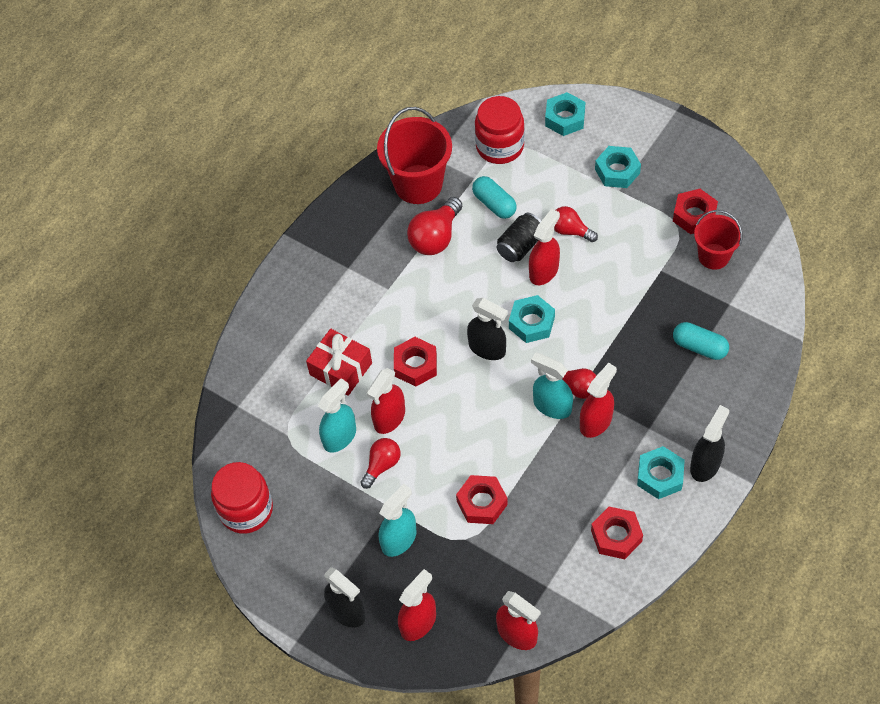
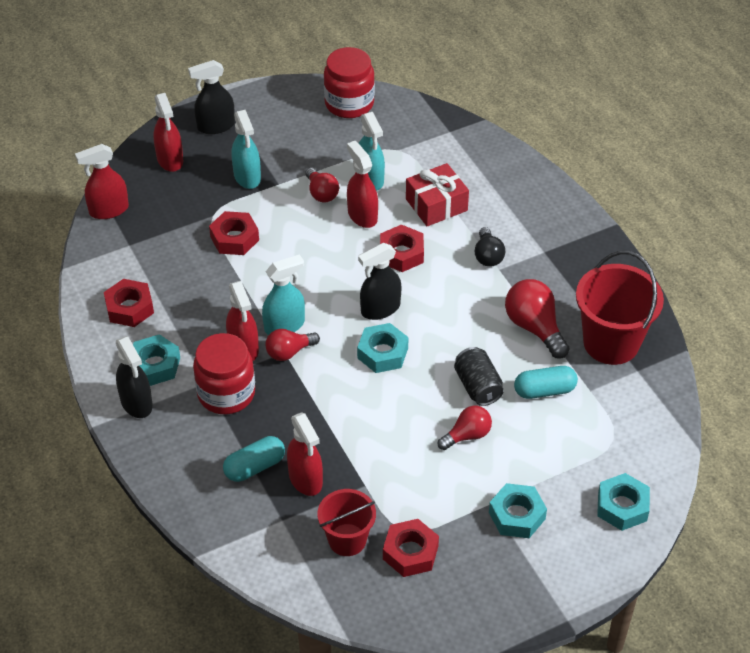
camera: 115 degrees right, 10 degrees down
red jar [475,96,524,164] -> red jar moved to [193,333,255,414]
red spray bottle [529,209,560,285] -> red spray bottle moved to [287,412,323,496]
none -> black light bulb [475,227,505,267]

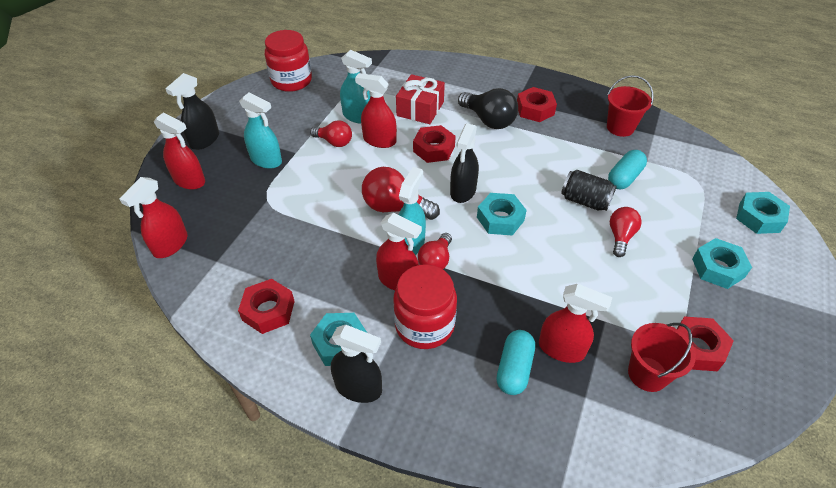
camera: 40 degrees left, 0 degrees up
red nut [209,211,259,255] -> red nut moved to [517,87,557,122]
black light bulb [475,227,505,267] -> black light bulb [458,88,518,129], size x1.56
red light bulb [505,279,570,359] -> red light bulb moved to [362,167,440,220]
red bucket [576,251,664,365] -> red bucket [607,75,654,137], size x0.62

